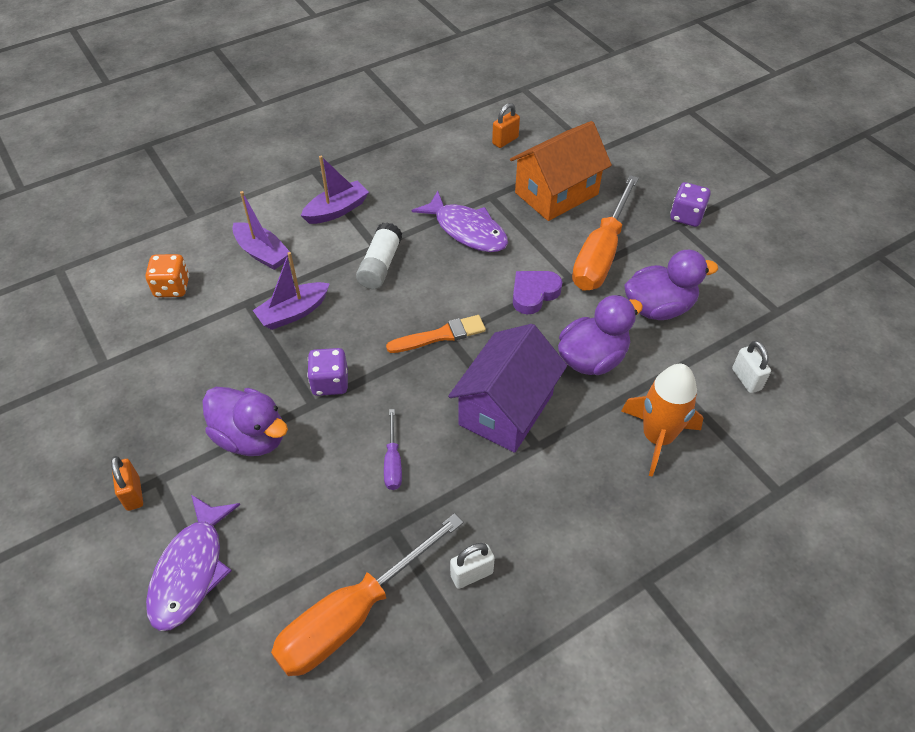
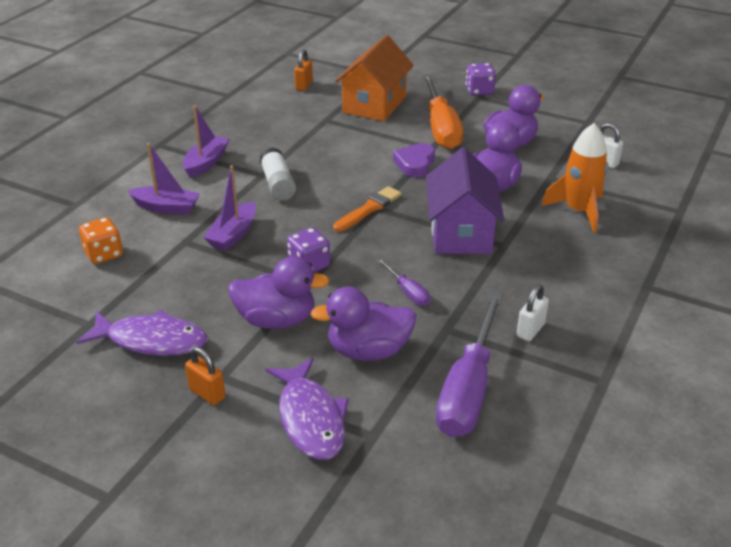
camera: 30 degrees left, 15 degrees down
orange screwdriver [271,513,463,676] -> purple screwdriver [436,293,503,437]
purple fish [412,191,508,252] -> purple fish moved to [76,309,207,356]
none -> purple duck [310,287,416,361]

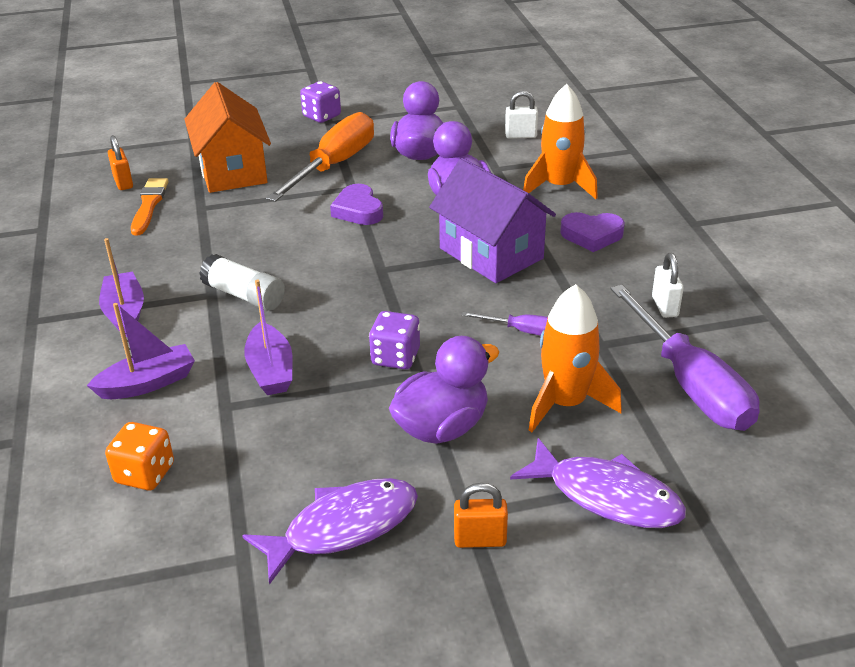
camera: 40 degrees left, 0 degrees up
purple duck [310,287,416,361] -> orange rocket [529,284,622,432]
orange brush [333,186,401,232] -> orange brush moved to [131,178,169,235]
orange screwdriver [423,74,463,149] -> orange screwdriver turned 105 degrees counterclockwise [266,112,374,202]
none -> purple heart [560,212,625,252]

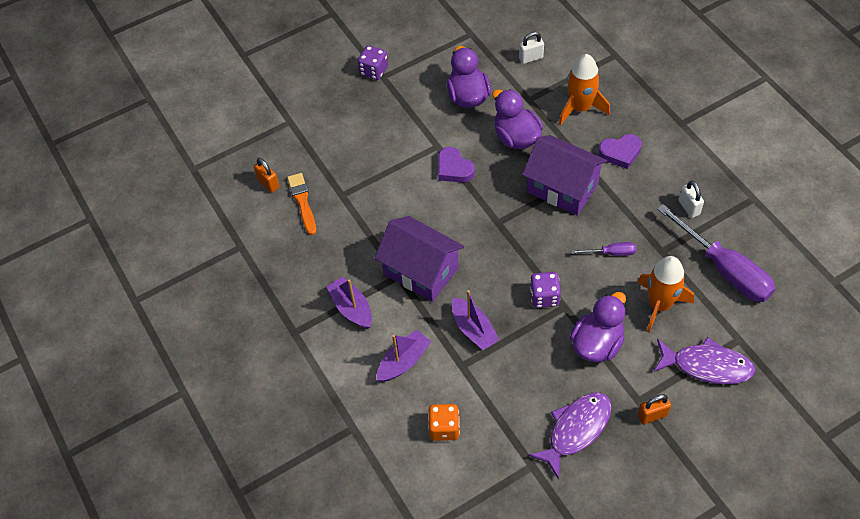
camera: 15 degrees left, 20 degrees up
orange house [184,82,271,193] -> none
white glue stick [199,254,285,311] -> purple house [374,216,464,302]
orange screwdriver [266,112,374,202] -> none

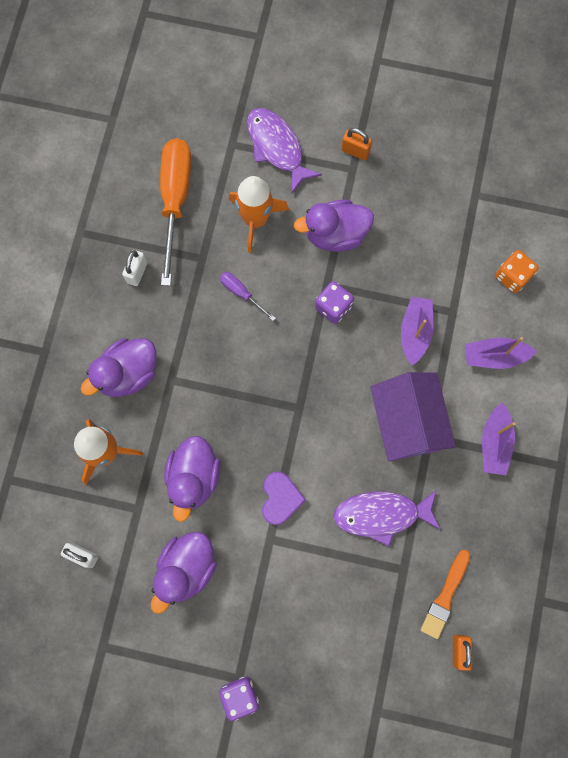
camera: 140 degrees left, 20 degrees up
purple house [522,135,607,215] -> none
purple fish [528,392,612,480] -> purple fish moved to [333,491,441,546]
purple heart [598,134,642,169] -> purple duck [81,338,156,397]
purple screwdriver [657,204,776,302] -> orange screwdriver [160,138,191,286]

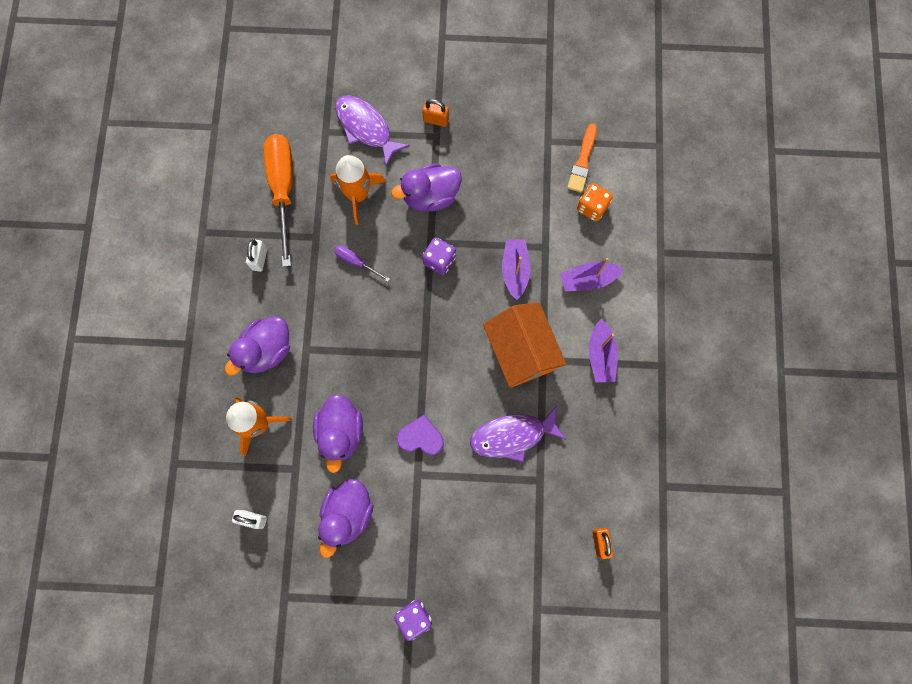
camera: 10 degrees left, 0 degrees up
purple heart [262,472,306,525] -> purple heart turned 75 degrees counterclockwise [397,415,444,455]
purple house [370,372,456,462] -> orange house [483,302,567,387]
orange brush [421,550,470,639] -> orange brush moved to [567,123,597,192]

